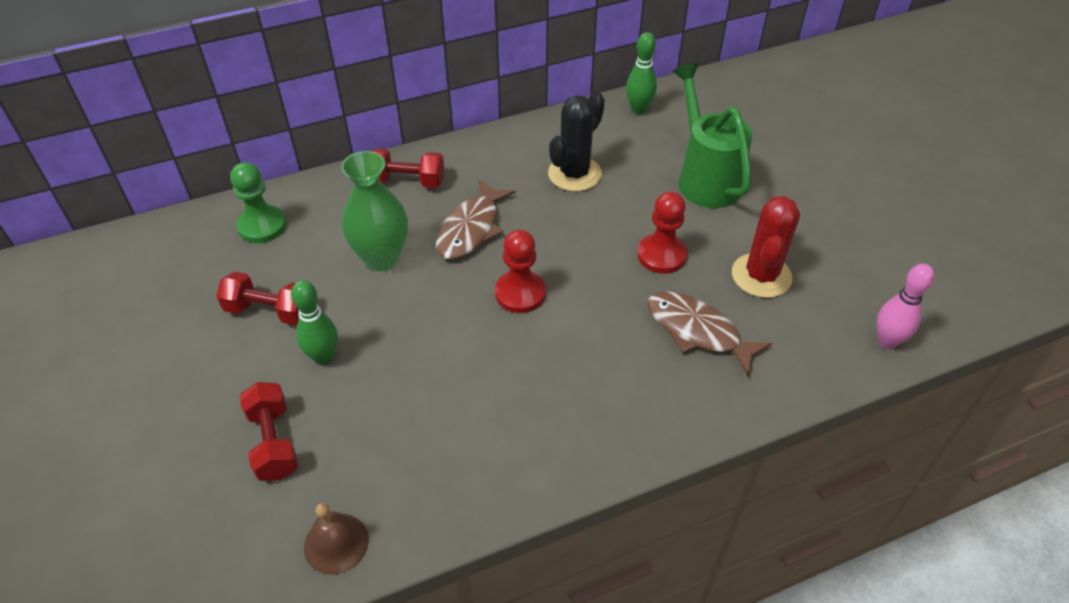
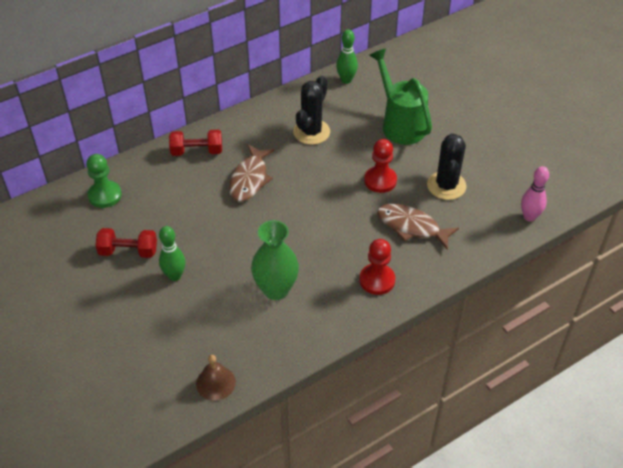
camera: 10 degrees left, 0 degrees up
red dumbbell [239,382,298,481] -> none
green vase [341,151,408,271] -> green vase moved to [251,220,299,300]
red pawn [495,229,546,313] -> red pawn moved to [359,239,395,295]
red cactus [732,196,800,298] -> black cactus [427,133,467,200]

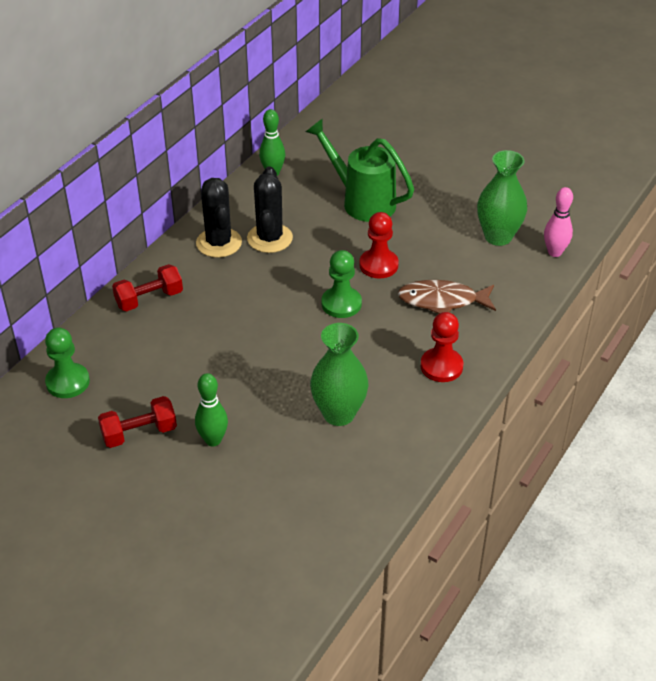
camera: 25 degrees left, 5 degrees down
brown bell [196,355,236,401] -> none
brown fish [229,144,275,201] -> none
black cactus [427,133,467,200] -> black cactus moved to [196,178,242,258]
none -> green pawn [321,250,362,318]
none -> green vase [477,150,527,246]

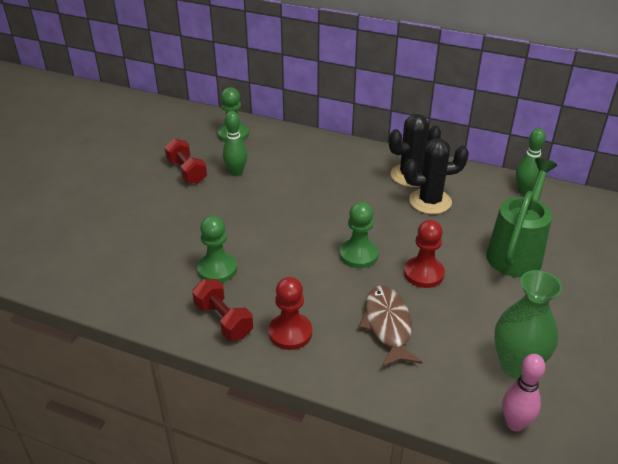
camera: 80 degrees right, 5 degrees down
red dumbbell [112,264,183,311] -> red dumbbell moved to [192,279,253,340]
green bowling pin [195,373,228,446] -> green bowling pin moved to [223,111,247,176]
green vase [310,323,368,426] -> green pawn [197,216,237,283]

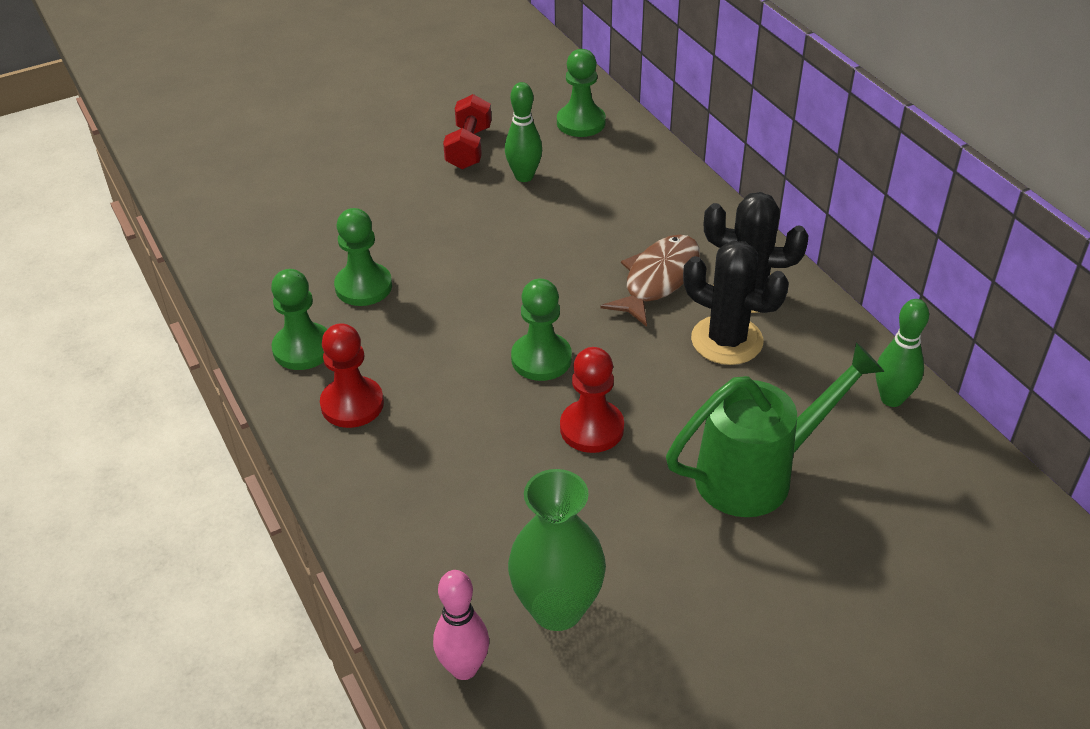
camera: 40 degrees right, 5 degrees up
red dumbbell [192,279,253,340] -> green pawn [271,269,327,370]
brown fish [359,286,422,368] -> brown fish moved to [601,234,700,327]

